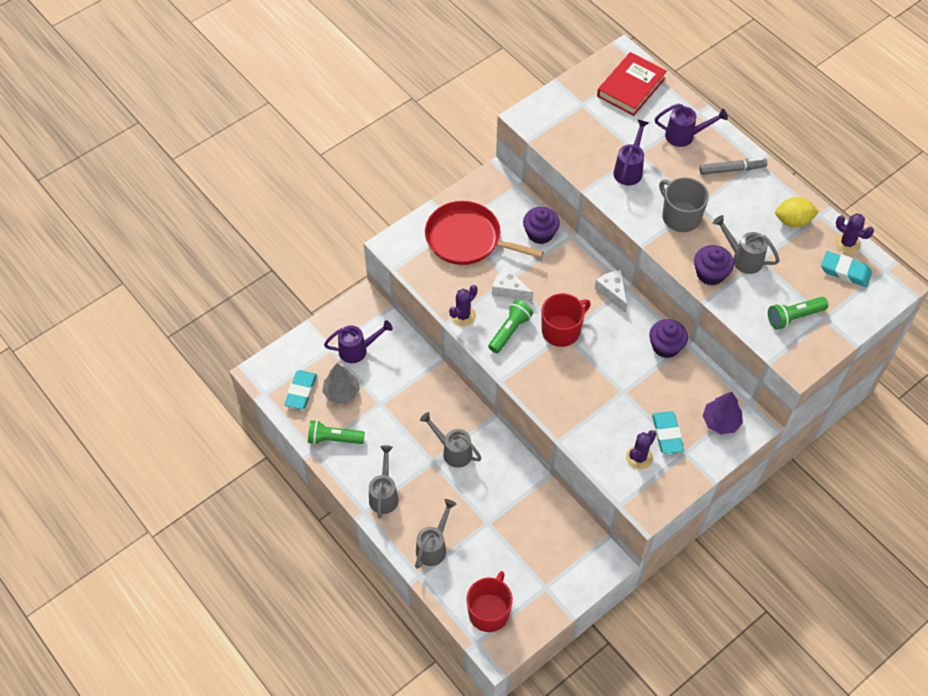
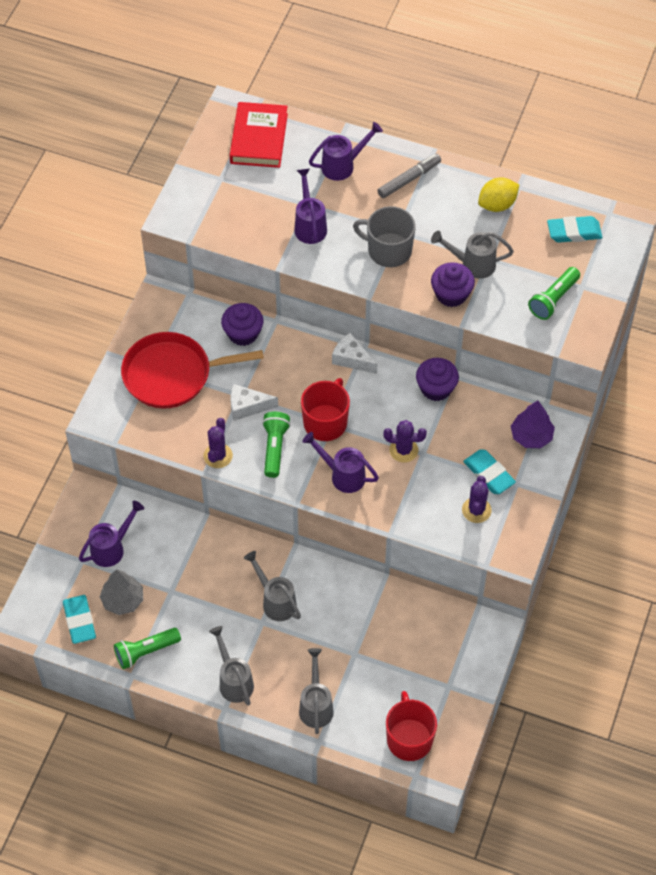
camera: 30 degrees left, 0 degrees up
grey watering can [420,412,482,468] -> grey watering can turned 45 degrees clockwise [244,551,301,621]
purple cactus [835,213,874,254] -> purple cactus moved to [383,420,427,462]
none -> purple watering can [302,432,379,493]

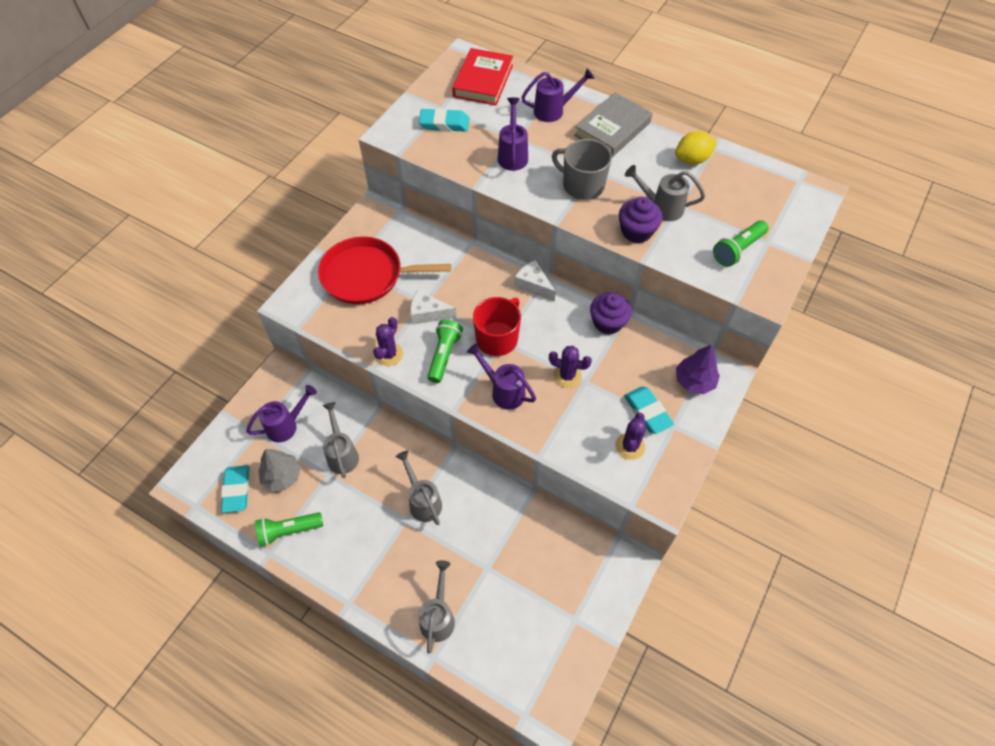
camera: 10 degrees right, 0 degrees up
grey watering can [209,626,254,706] -> grey watering can moved to [323,402,359,478]
purple cupcake [221,303,263,346] -> none
grey marker [377,154,441,198] -> grey book [574,92,652,157]
red mug [386,691,437,761] -> none
turquoise eraser [547,216,602,243] -> turquoise eraser moved to [419,108,469,132]

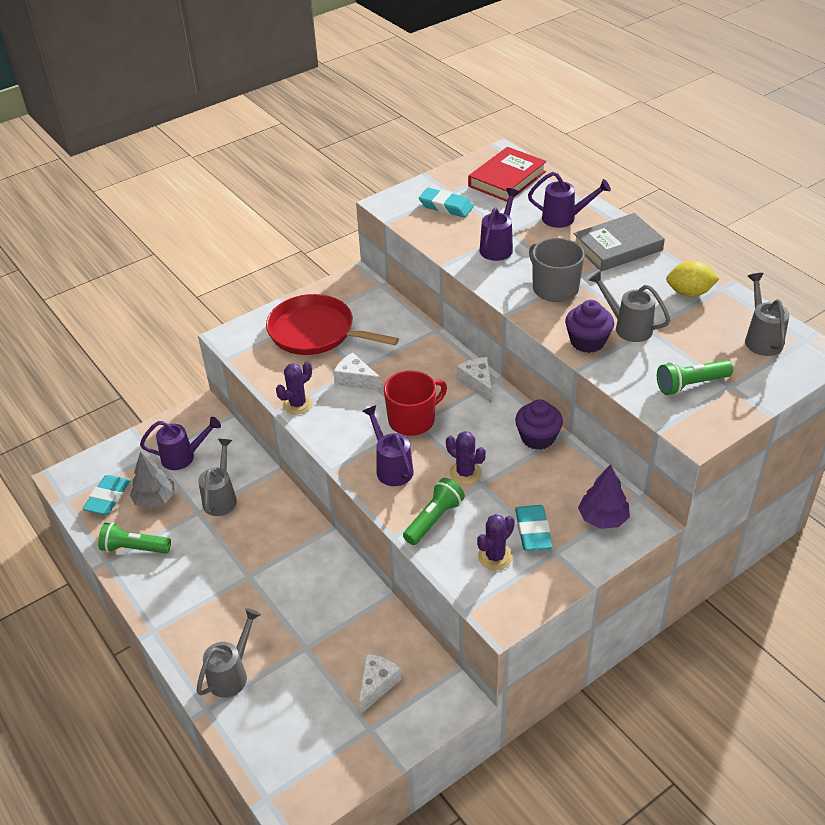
camera: 25 degrees right, 15 degrees down
grey watering can [396,451,442,525] -> grey watering can moved to [745,273,790,356]
green flashlight [427,320,463,383] -> green flashlight moved to [403,478,465,545]
none -> white cheese [359,654,402,715]

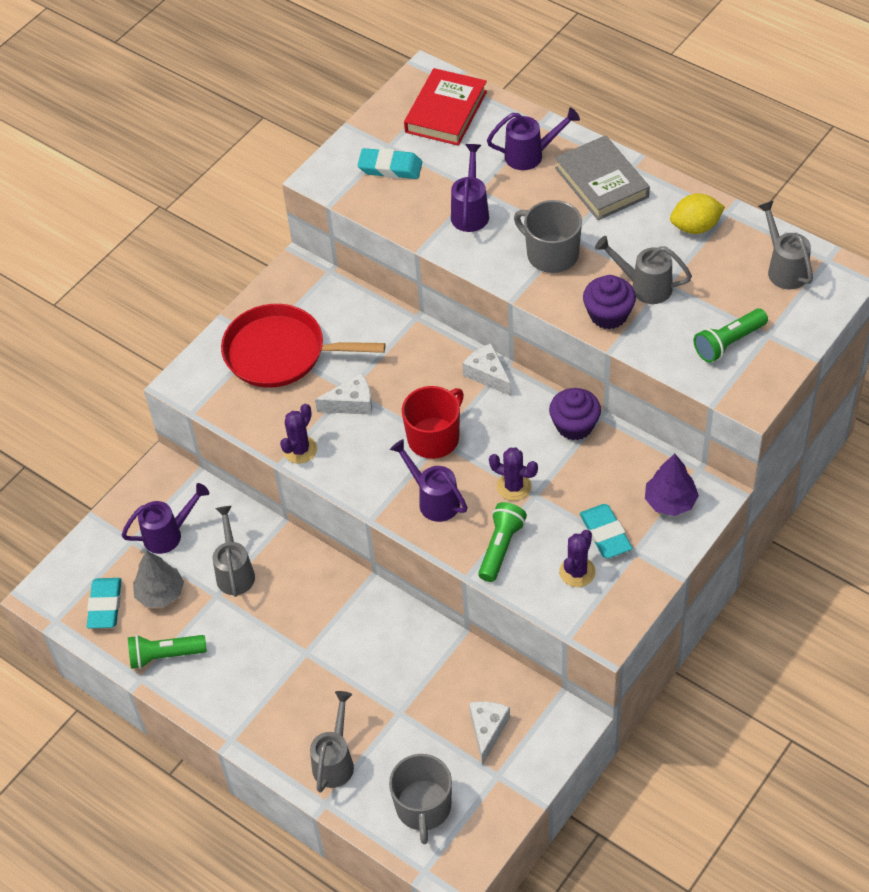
camera: 15 degrees left, 10 degrees up
white cheese [334,353,382,391] -> white cheese turned 150 degrees clockwise [315,373,372,415]
grey book [574,213,665,271] -> grey book turned 75 degrees counterclockwise [555,135,650,220]
none -> grey mug [389,754,452,844]

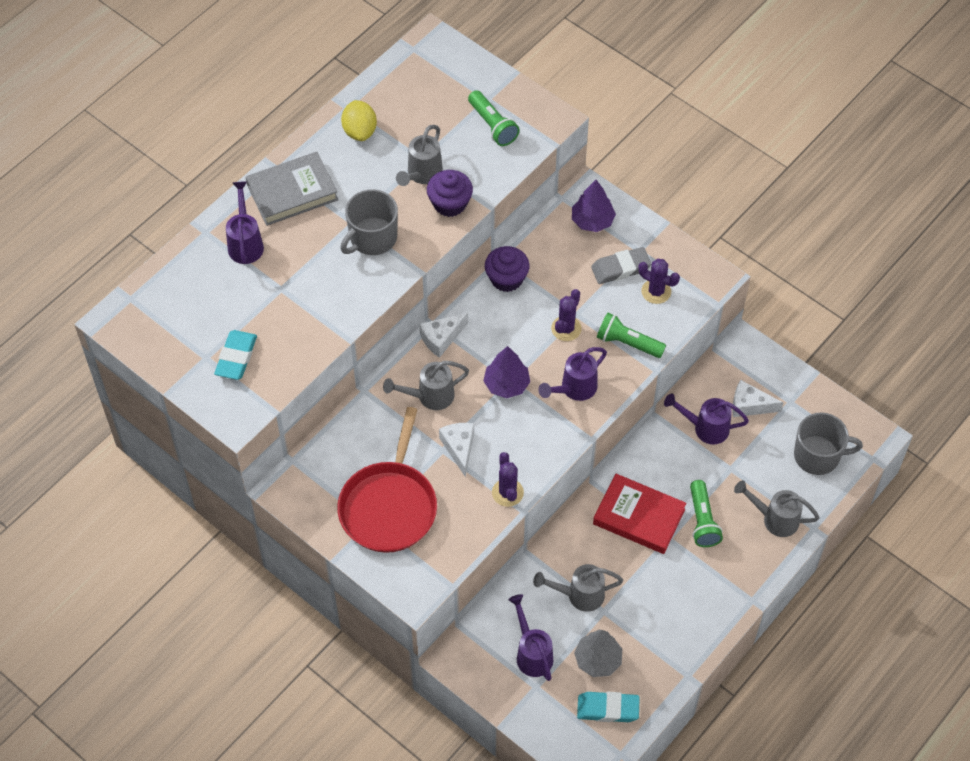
camera: 90 degrees left, 5 degrees up
green flashlight [128,635,207,669] -> green flashlight moved to [690,480,723,547]
purple cactus [280,403,317,464] -> purple cactus turned 45 degrees clockwise [492,452,524,507]
red mug [402,386,464,459] -> purple tree [483,346,530,398]
red book [404,68,487,146] -> red book moved to [593,474,686,554]
purple watering can [451,144,489,232] -> purple watering can moved to [664,393,749,444]
turquoise eraser [580,504,633,558] -> grey eraser [591,247,651,284]
grey watering can [758,200,813,290] -> grey watering can moved to [383,361,469,410]

